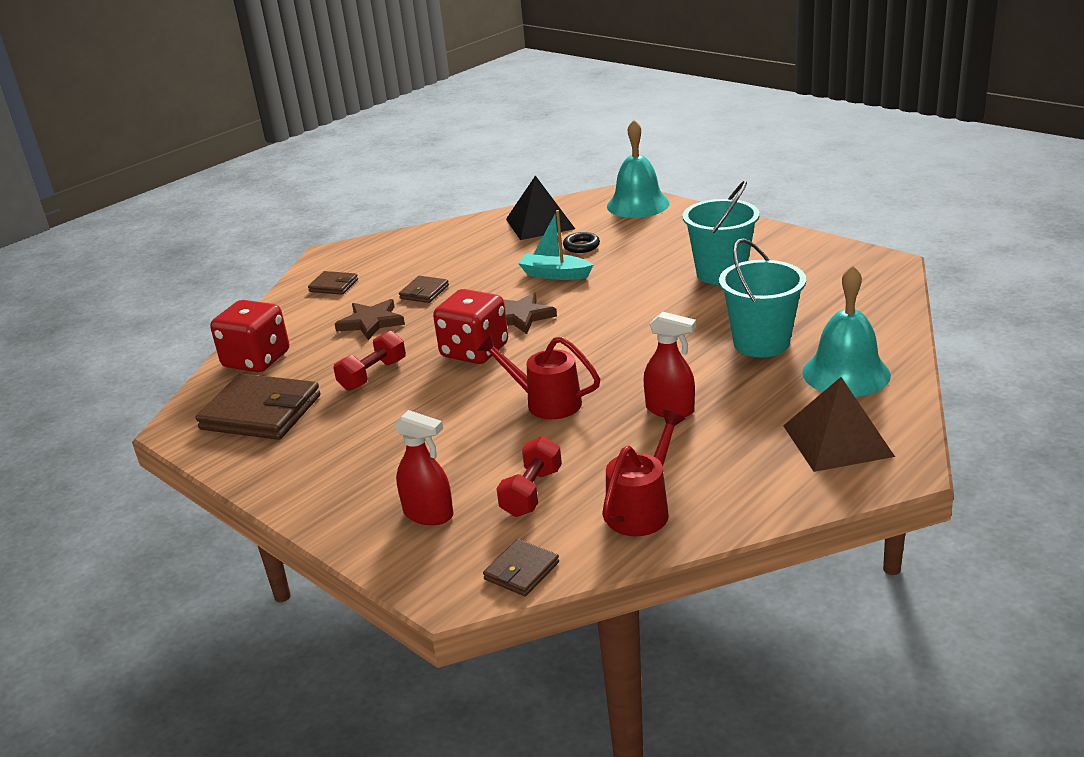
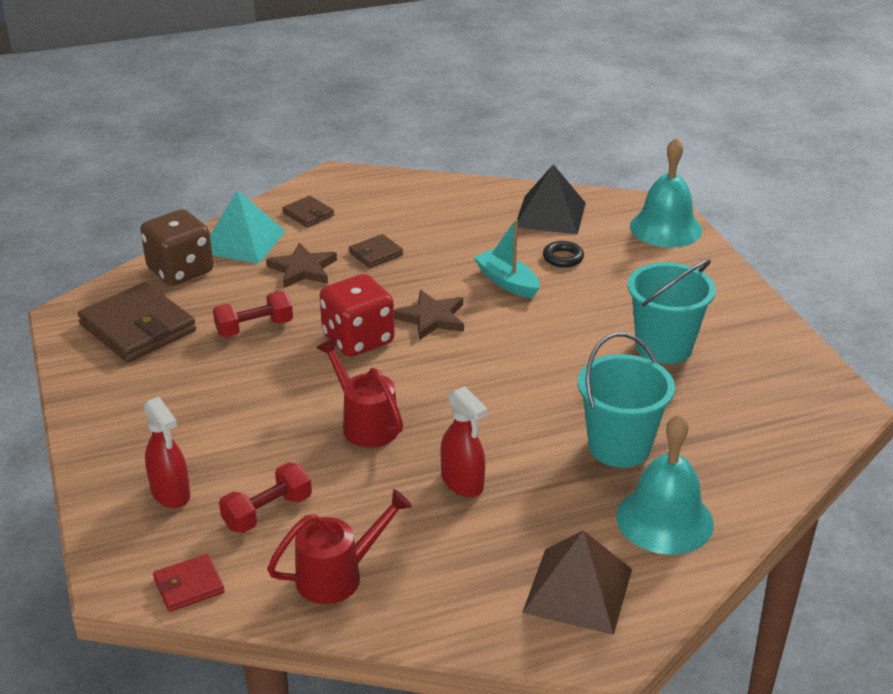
camera: 25 degrees right, 5 degrees up
red dice [210,300,289,372] -> brown dice [140,209,213,286]
brown wallet [483,539,559,596] -> red wallet [153,554,225,612]
none -> turquoise pyramid [210,190,285,264]

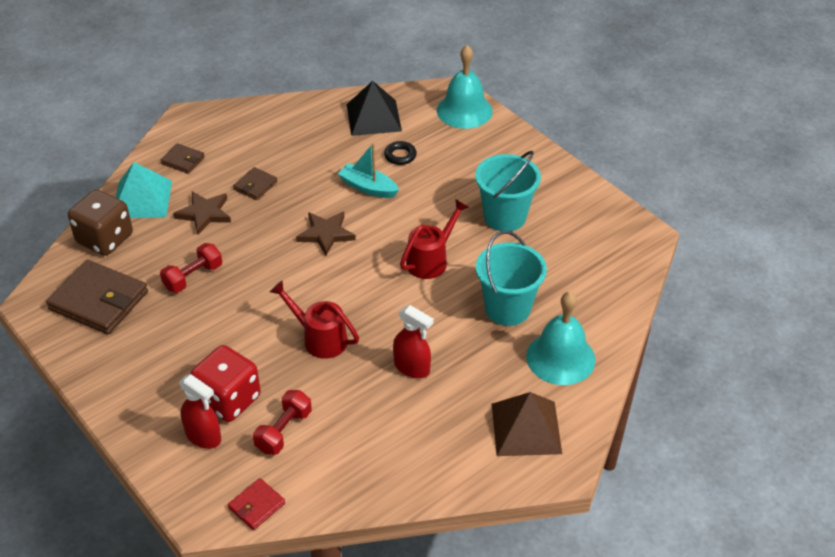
camera: 20 degrees left, 10 degrees up
red watering can [267,489,413,604] -> red watering can moved to [400,199,469,279]
red dice [320,274,395,357] -> red dice moved to [190,345,261,422]

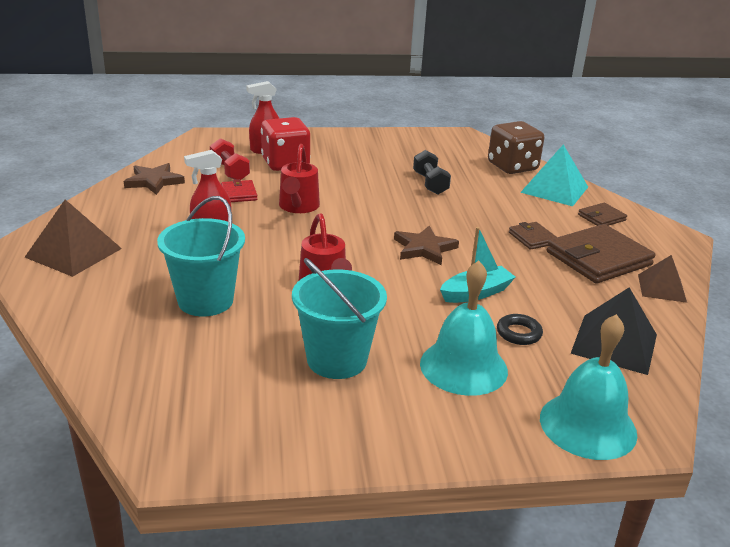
camera: 120 degrees right, 15 degrees down
brown wallet [46,260,148,334] -> brown wallet moved to [547,224,655,284]
red dumbbell [160,243,222,293] -> black dumbbell [413,150,451,195]
brown star [173,191,231,235] -> brown star moved to [124,163,185,195]
red wallet [228,478,285,530] -> red wallet moved to [221,179,258,202]
red watering can [270,280,359,359] -> red watering can turned 120 degrees clockwise [279,144,320,213]
turquoise bell [526,292,596,385] -> turquoise bell moved to [420,261,508,396]
none -> brown pyramid [638,255,687,303]

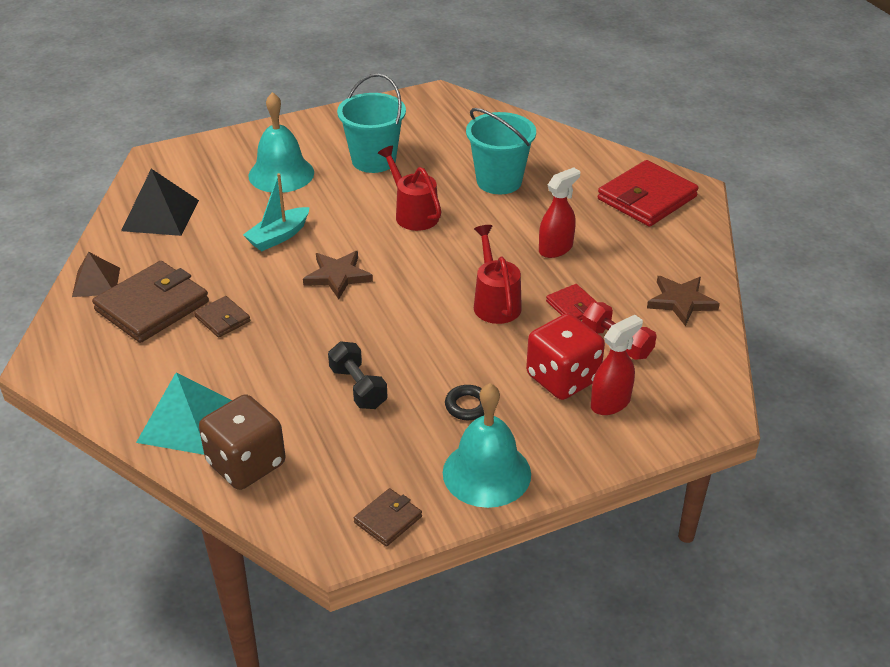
camera: 165 degrees right, 10 degrees up
brown pyramid [25,200,122,277] -> red wallet [598,160,699,227]
black ring [497,314,543,345] -> black ring moved to [445,385,484,420]
turquoise bell [540,314,638,460] -> turquoise bell moved to [443,383,531,508]
brown wallet [578,203,627,226] -> brown wallet moved to [354,488,422,546]

